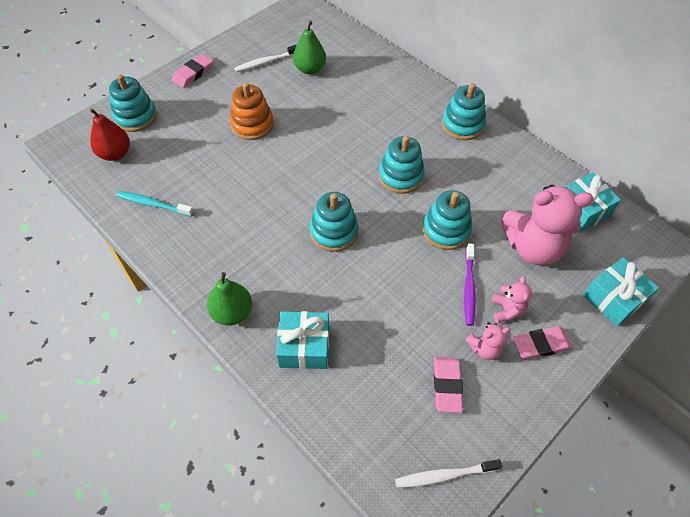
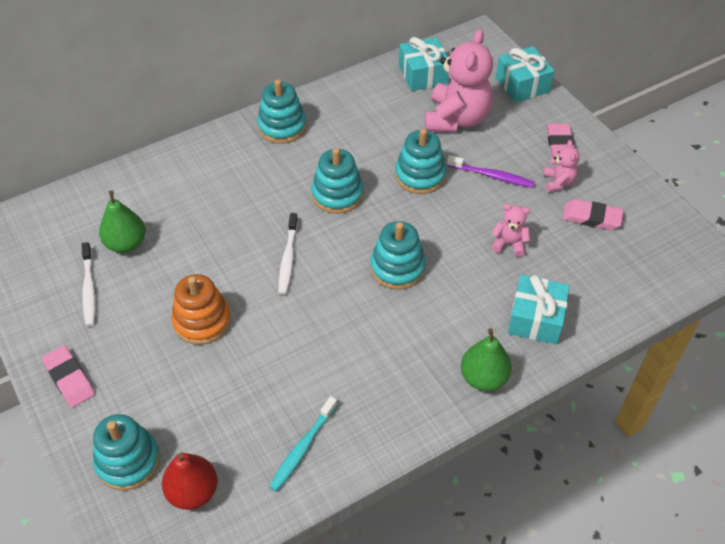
camera: 75 degrees left, 5 degrees down
white toothbrush [395,459,502,488] -> white toothbrush moved to [279,213,298,295]
pink teddy bear [492,276,532,323] -> pink teddy bear moved to [491,204,530,257]

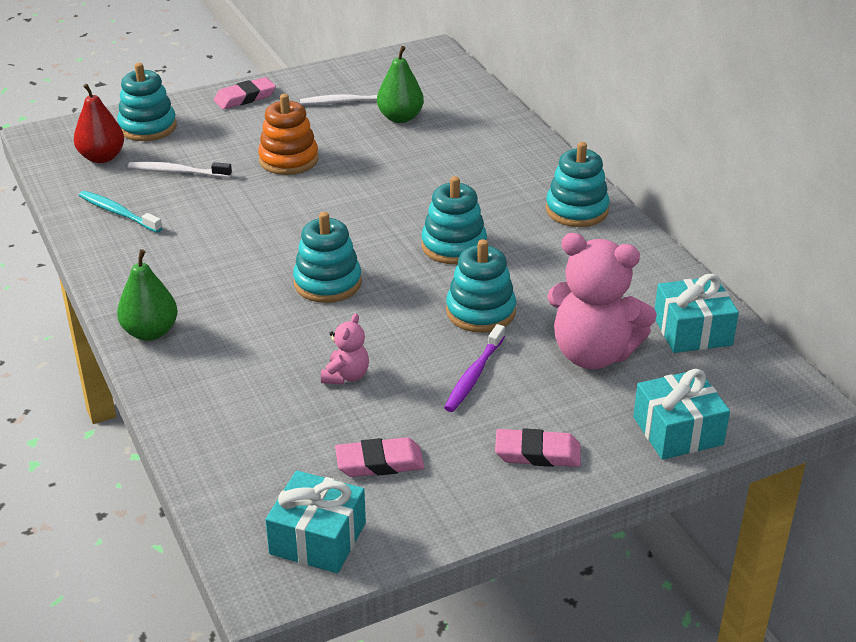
camera: 95 degrees right, 15 degrees down
white toothbrush [279,213,298,295] -> white toothbrush moved to [128,162,232,178]
turquoise gift [508,275,570,344] -> turquoise gift moved to [265,470,366,573]
pink teddy bear [543,140,580,192] -> none
pink eraser [562,199,624,230] -> pink eraser turned 60 degrees clockwise [335,437,424,477]

